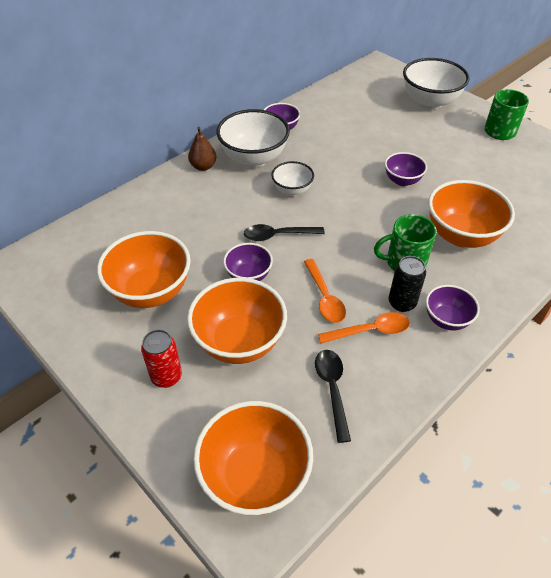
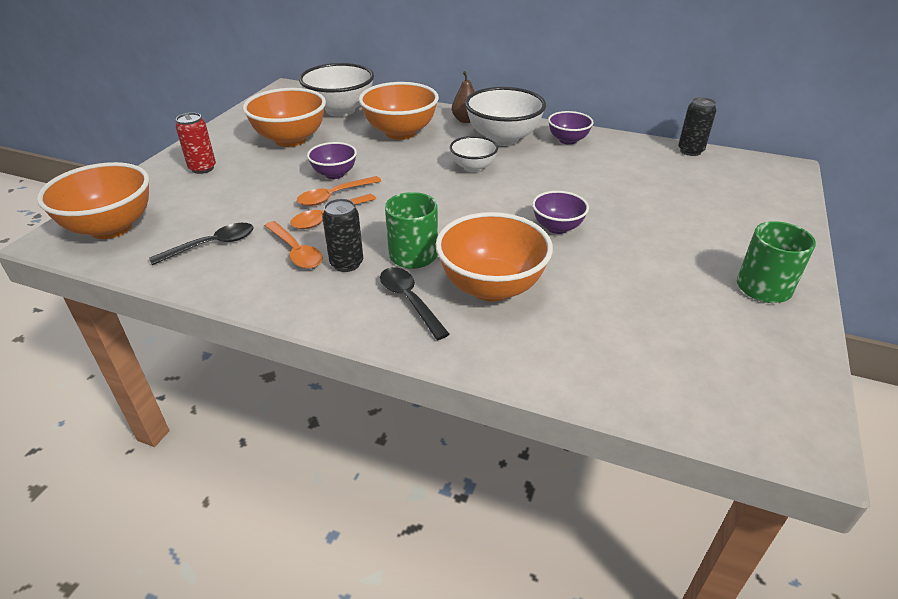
camera: 65 degrees right, 10 degrees down
orange bowl [187,278,287,364] -> orange bowl moved to [359,82,439,140]
black spoon [244,224,325,241] -> black spoon moved to [380,267,450,340]
white bowl [403,58,470,109] -> white bowl moved to [299,63,374,117]
purple bowl [426,285,480,331] -> none
none -> orange spoon [297,176,381,206]
none -> black can [678,97,716,156]

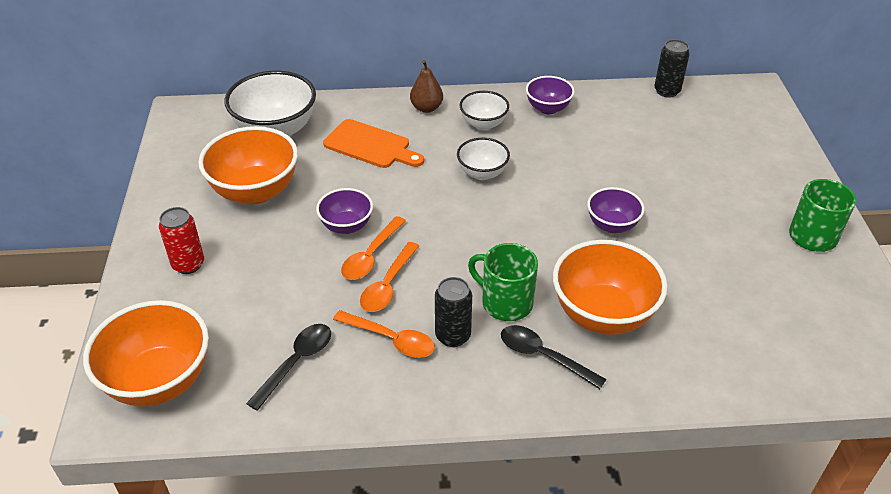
camera: 25 degrees left, 5 degrees up
orange bowl [359,82,439,140] -> orange cutting board [323,119,424,168]
white bowl [465,87,546,146] -> white bowl [460,91,509,130], size x0.56

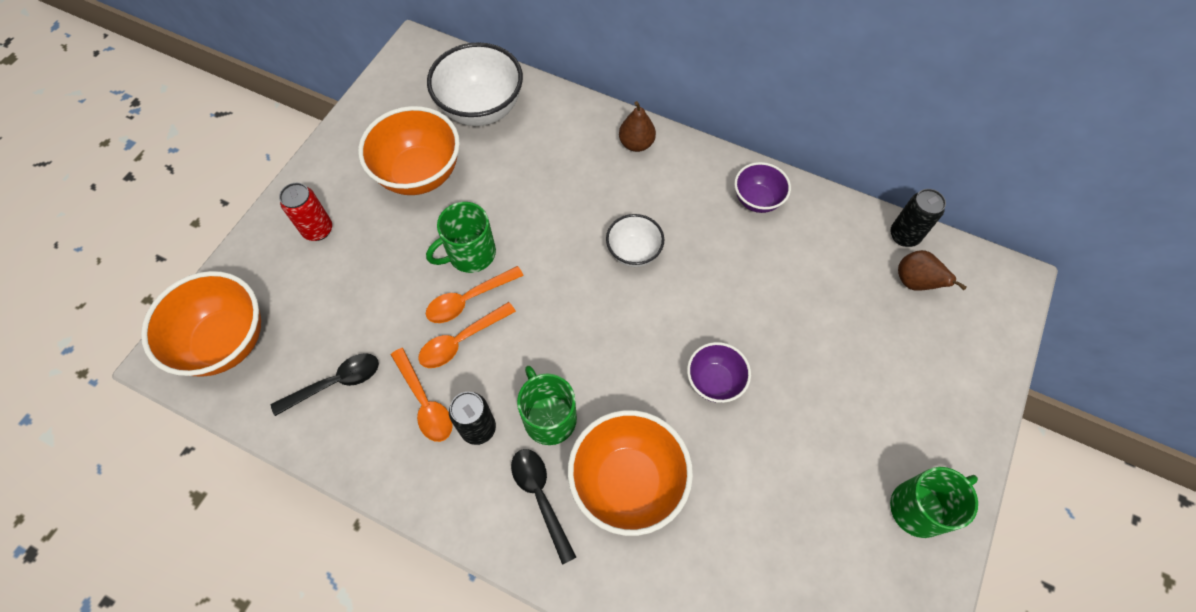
camera: 30 degrees right, 20 degrees up
purple bowl [316,188,373,234] -> green mug [426,202,496,273]
orange cutting board [323,119,424,168] -> none
white bowl [460,91,509,130] -> none
none -> brown pear [898,250,967,291]

